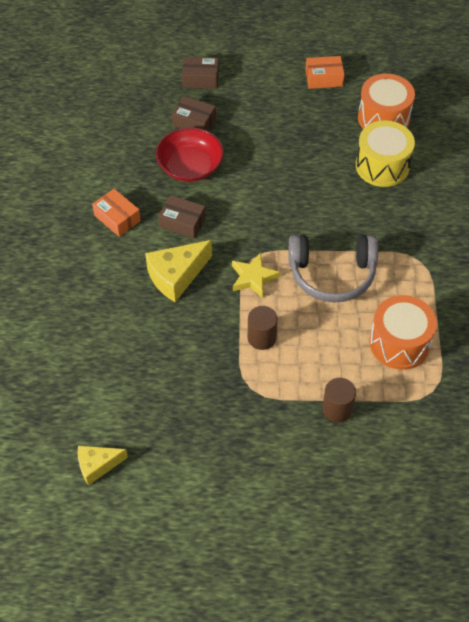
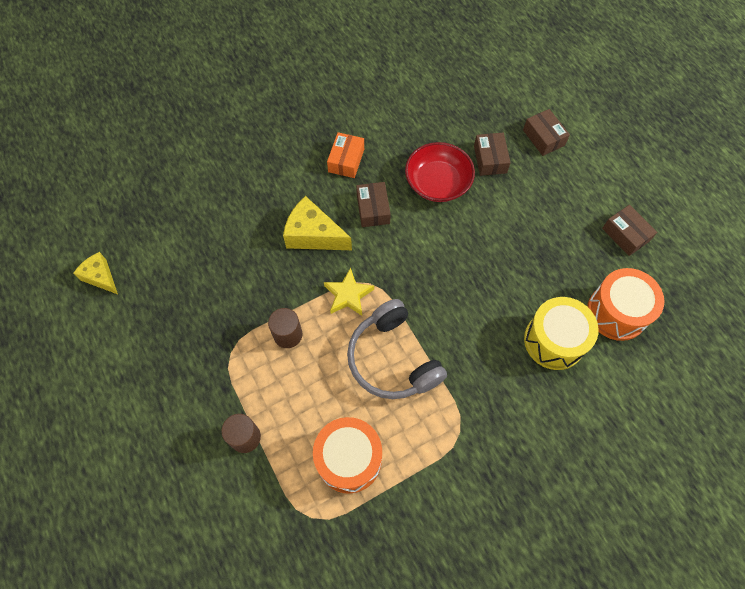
camera: 60 degrees right, 10 degrees up
orange box [305,56,344,89] -> brown box [602,205,657,256]

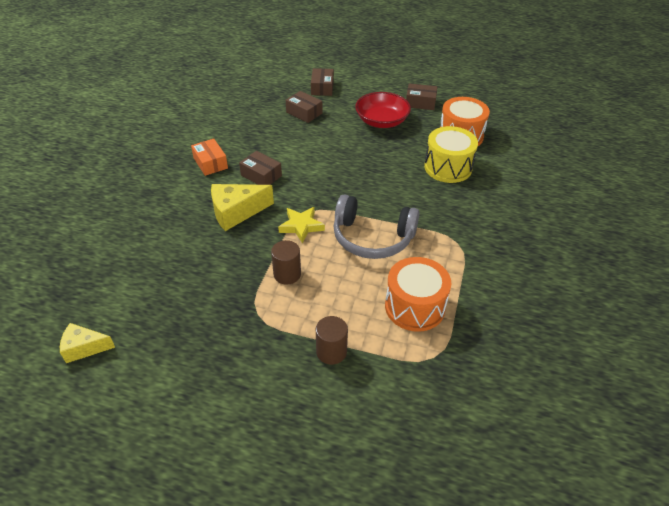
camera: 45 degrees left, 20 degrees down
red bowl [405,142,475,202] -> red bowl moved to [355,92,411,128]
brown box [523,109,570,156] -> brown box turned 75 degrees clockwise [311,68,334,96]

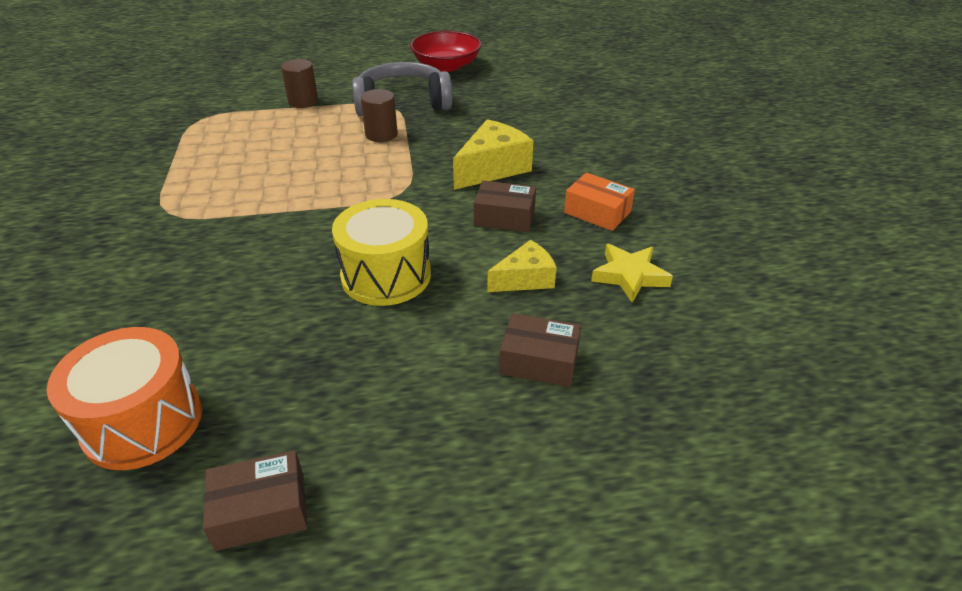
camera: 155 degrees right, 5 degrees down
yellow cheese [60,323,115,363] -> yellow cheese moved to [487,240,557,292]
yellow star [278,207,325,244] -> yellow star moved to [591,244,673,303]
brown box [311,68,334,96] -> none
grey headphones [333,194,420,259] -> grey headphones moved to [352,62,453,116]
red bowl [355,92,411,128] -> red bowl moved to [410,31,482,72]
orange drum [385,257,451,332] -> none
yellow drum [424,126,478,183] -> yellow drum moved to [332,199,431,306]

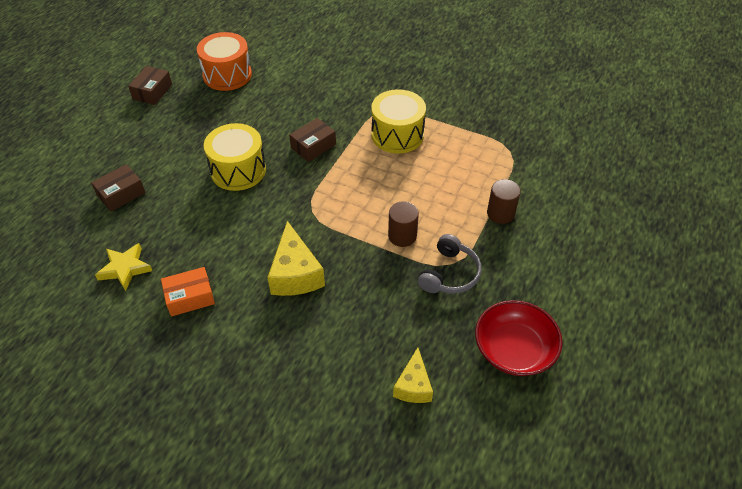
camera: 125 degrees right, 10 degrees up
grey headphones [352,62,453,116] -> grey headphones [418,234,482,294], size x0.66
brown box [474,181,536,232] -> brown box moved to [289,118,336,162]
yellow cheese [487,240,557,292] -> yellow cheese moved to [393,348,433,403]
none -> yellow drum [371,89,426,154]

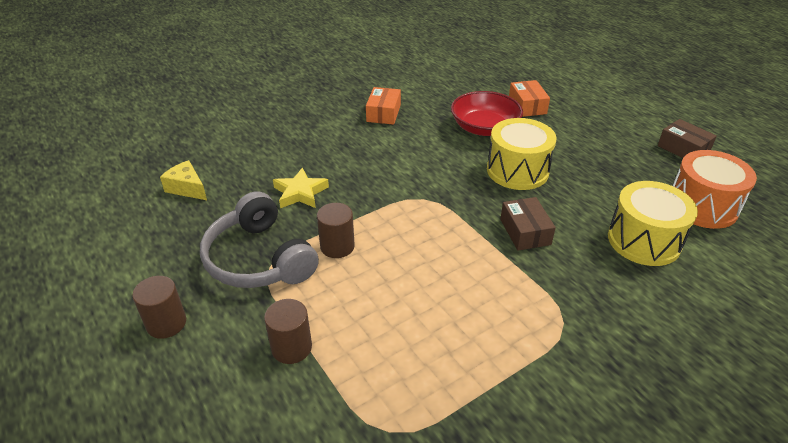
camera: 120 degrees right, 10 degrees down
brown box [91,164,145,212] -> orange box [509,80,550,117]
yellow star [95,243,152,291] -> yellow star moved to [273,168,329,208]
yellow cheese [267,221,325,296] -> none
yellow drum [371,89,426,154] -> yellow drum moved to [608,181,698,266]
grey headphones [418,234,482,294] -> grey headphones [200,191,319,288], size x1.51
red bowl [475,300,563,376] -> red bowl moved to [451,91,523,136]
none -> brown cylinder [132,276,186,339]

